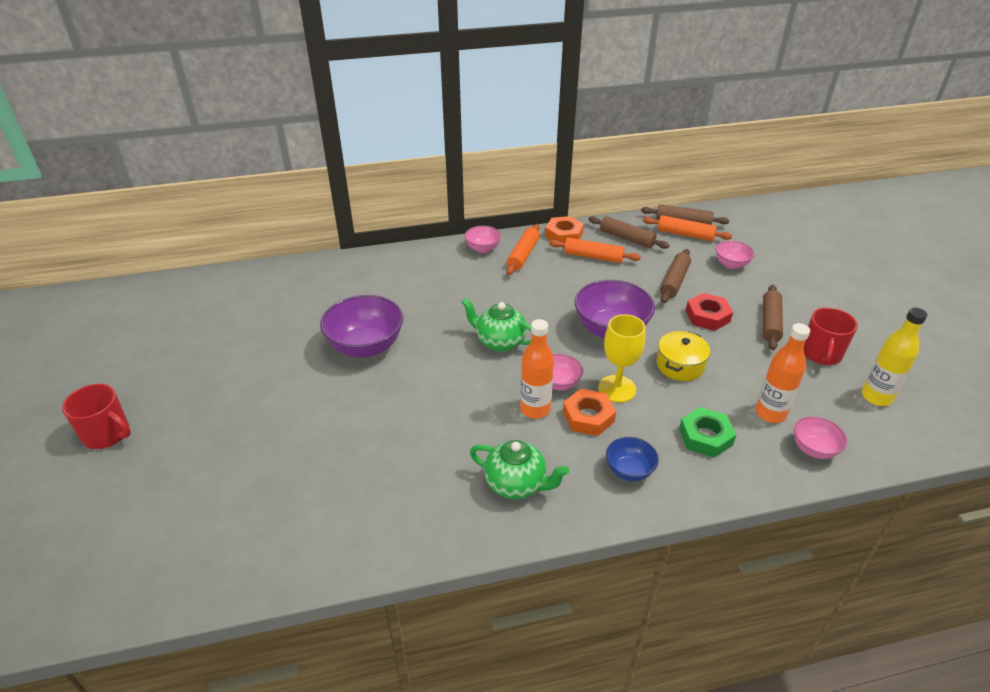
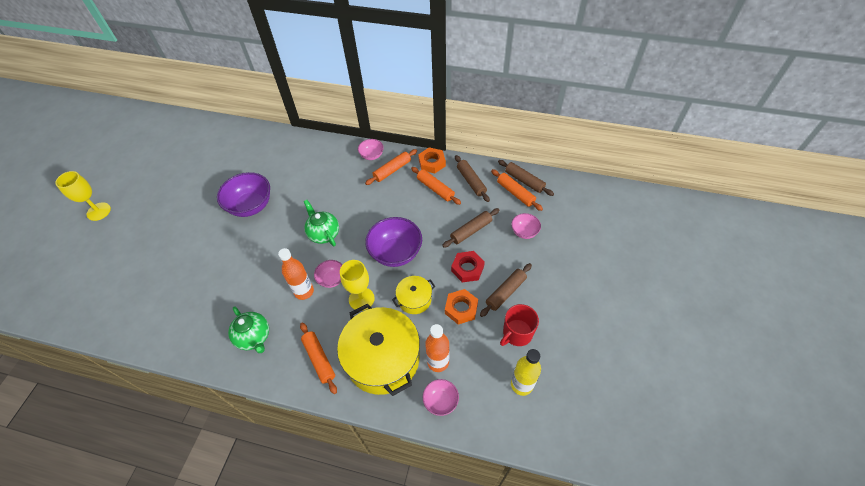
camera: 30 degrees right, 15 degrees up
red mug [62,384,131,449] -> yellow goblet [55,171,111,221]
orange nut [563,389,616,436] -> orange nut moved to [445,289,478,324]
blue bowl [606,437,659,481] -> orange rolling pin [300,323,337,394]
green nut [679,407,736,458] -> yellow pot [337,303,420,396]

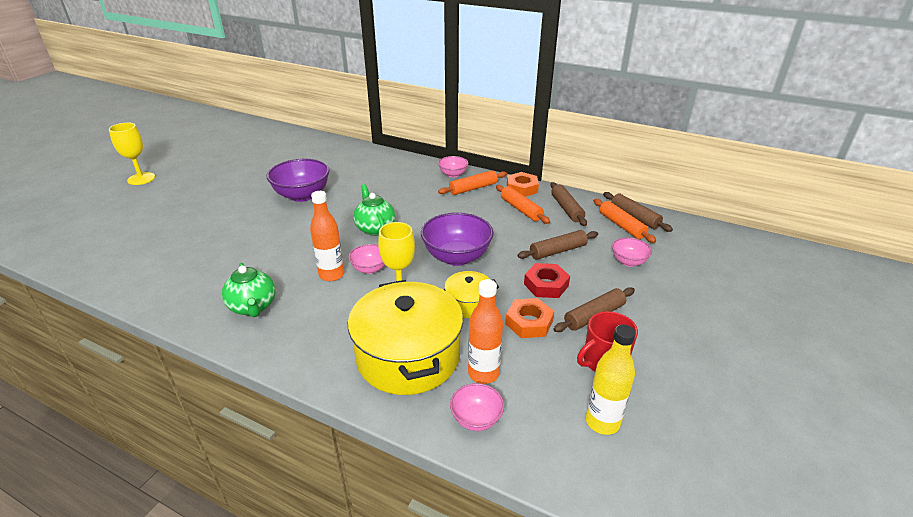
camera: 10 degrees right, 20 degrees down
orange rolling pin [300,323,337,394] -> none

